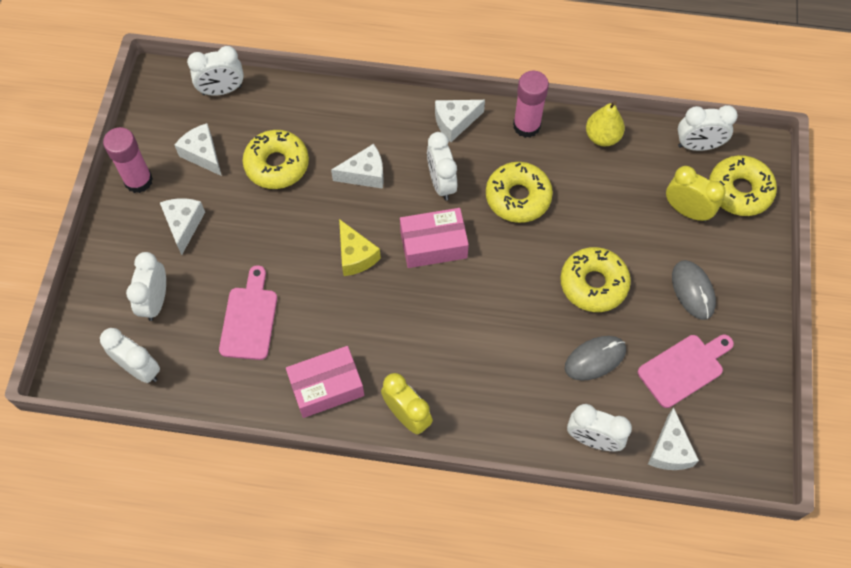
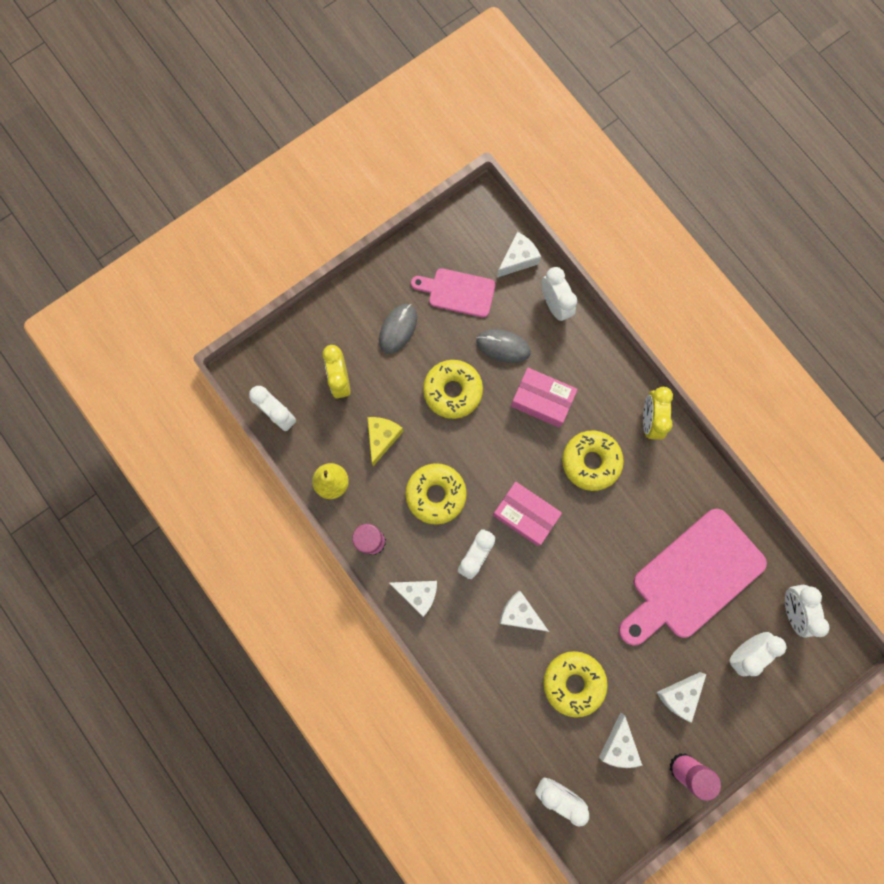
camera: 135 degrees left, 15 degrees up
pink cutting board [219,265,277,360] -> pink cutting board [619,509,767,646], size x1.84
pink box [286,346,364,418] -> pink box moved to [511,368,578,428]
yellow cheese [339,219,381,276] -> yellow cheese moved to [367,417,404,466]
yellow donut [709,155,777,216] -> yellow donut moved to [562,430,624,491]

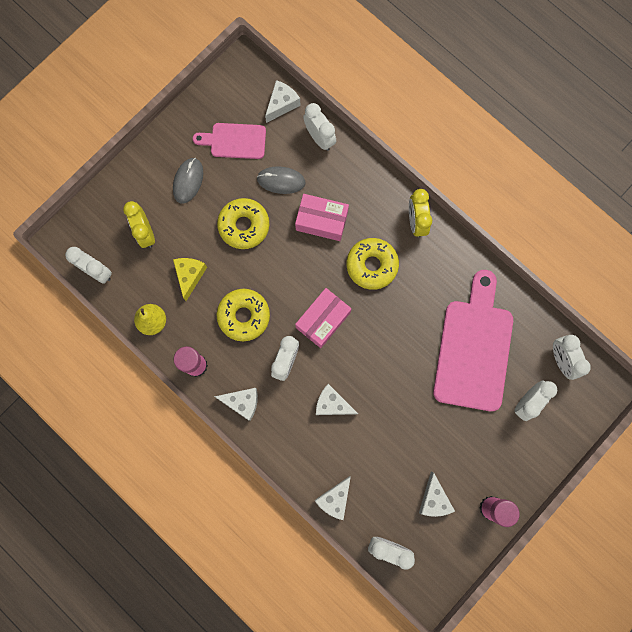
camera: 10 degrees left, 0 degrees up
pink box [493,482,562,546] -> pink box turned 75 degrees counterclockwise [295,288,352,348]
yellow donut [543,651,608,717] -> none
pink cutting board [619,509,767,646] -> pink cutting board turned 150 degrees clockwise [433,270,513,411]
white cheese [657,672,706,723] -> white cheese moved to [315,476,351,520]

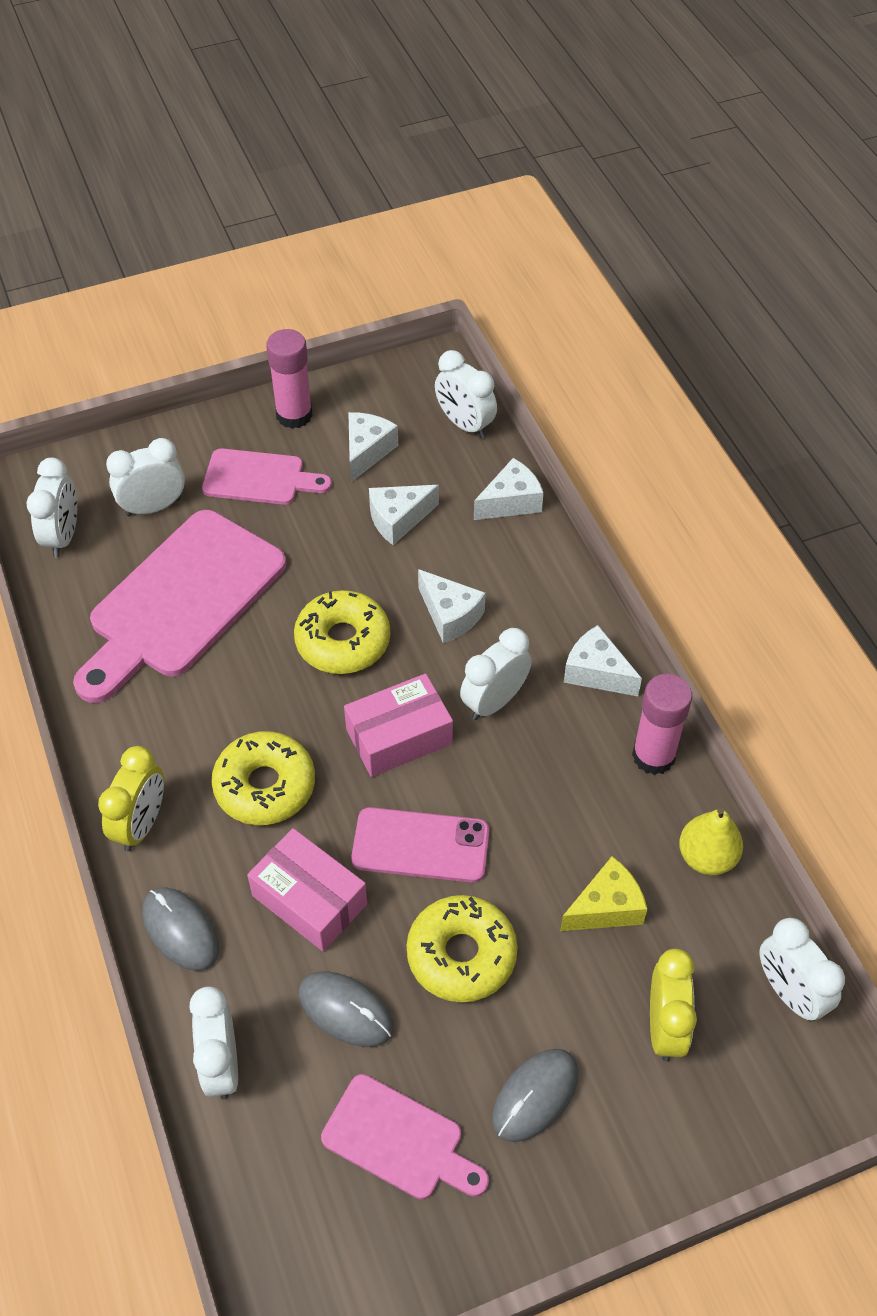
camera: 155 degrees left, 25 degrees down
yellow cheese [173,258,207,301] -> yellow cheese turned 150 degrees counterclockwise [560,856,647,931]
yellow donut [217,289,270,341] -> yellow donut moved to [294,590,390,674]
white cheese [265,80,300,123] -> white cheese moved to [369,485,439,545]
none -> grey mouse [143,887,219,971]
none -> pink cutting board [202,448,332,505]
none -> pink phone [351,807,489,883]

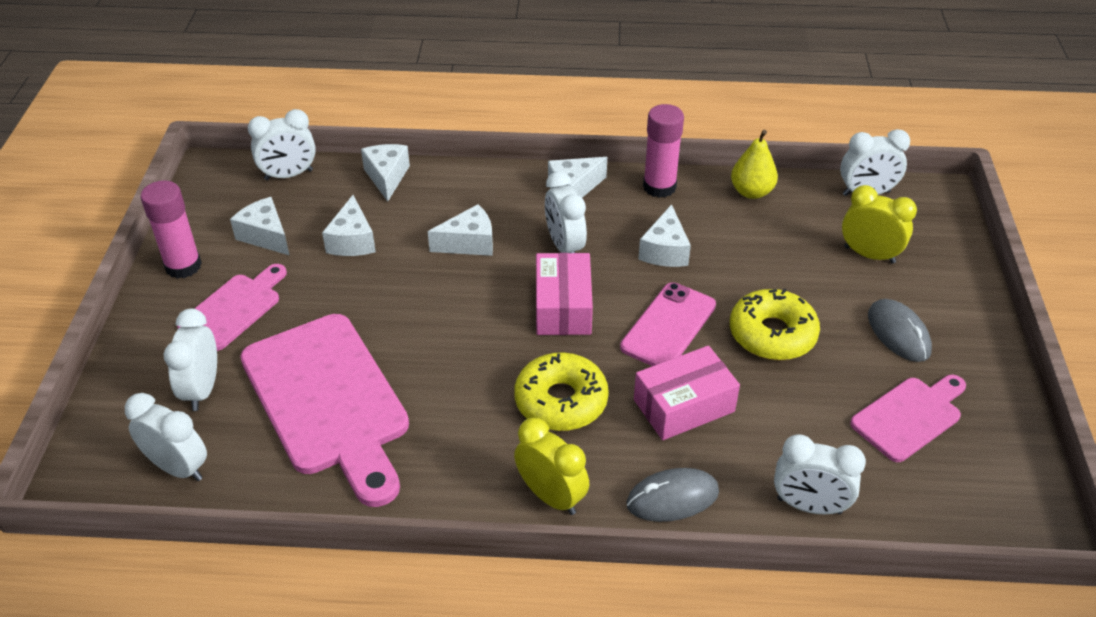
camera: 65 degrees left, 10 degrees down
yellow donut [294,590,390,674] -> none
grey mouse [299,971,394,1047] -> none
yellow cheese [560,856,647,931] -> none
none -> white cheese [638,204,691,267]

